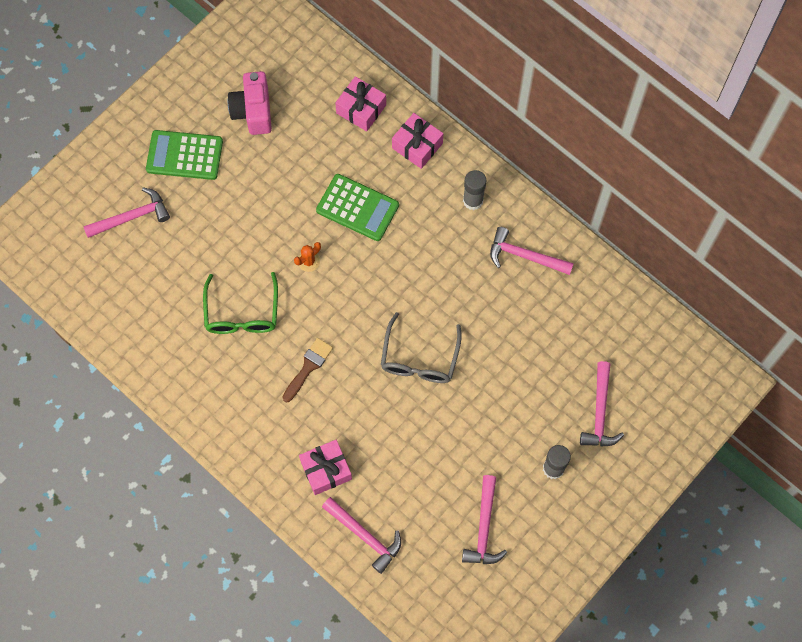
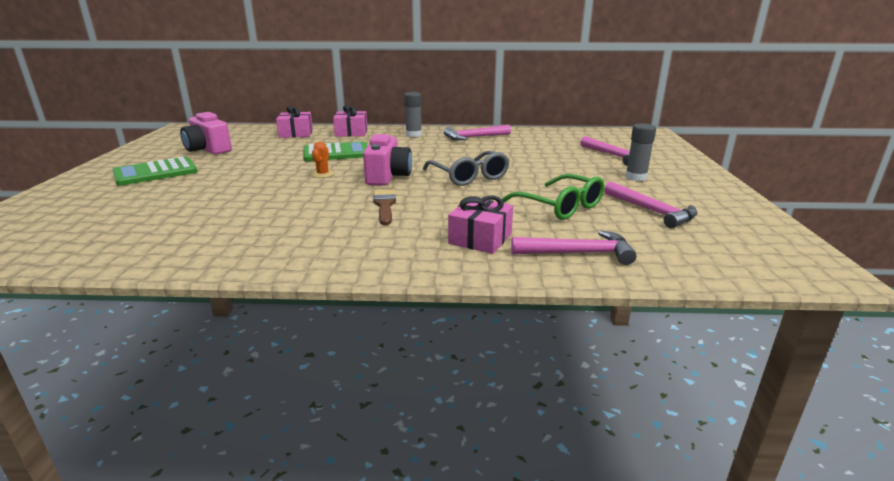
camera: 40 degrees left, 45 degrees down
pink hammer [83,187,170,238] -> none
green glasses [203,272,278,334] -> green glasses moved to [502,174,604,220]
none -> pink camera [363,134,412,186]

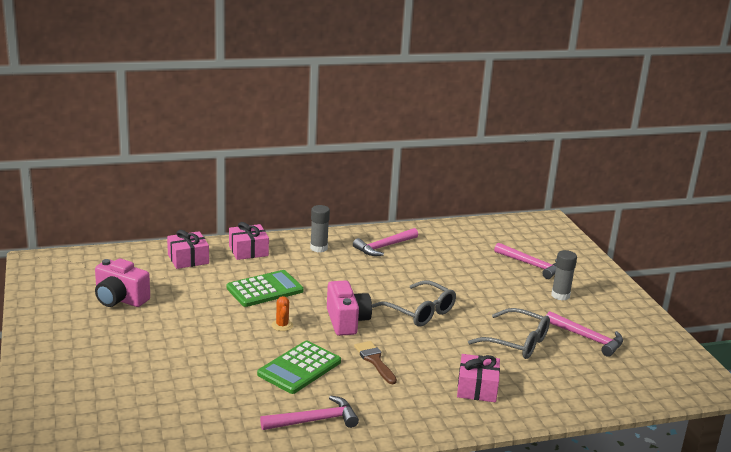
camera: 20 degrees left, 0 degrees up
green calculator [113,157,197,186] -> green calculator moved to [257,341,341,394]
green glasses [502,174,604,220] -> grey glasses [468,308,550,359]
pink hammer [511,230,637,265] -> pink hammer moved to [260,395,359,430]

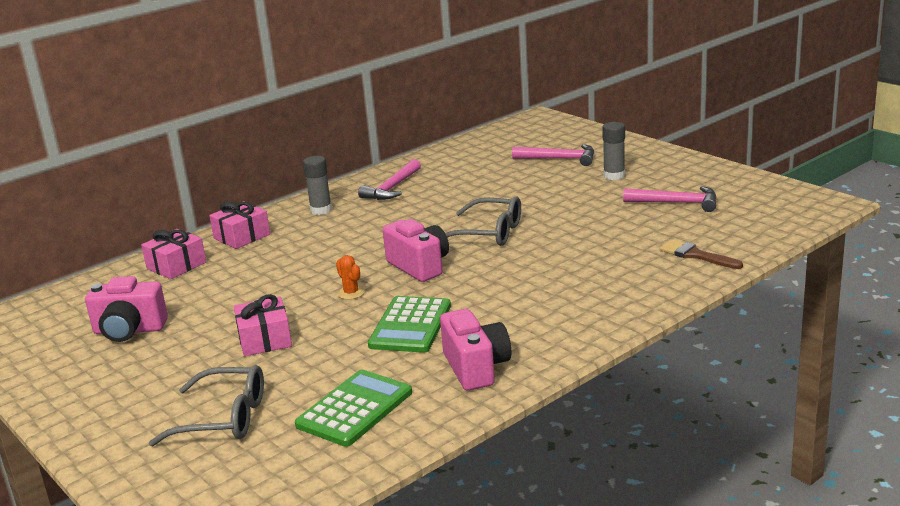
camera: 20 degrees left, 0 degrees up
green calculator [226,270,304,307] -> green calculator moved to [295,370,412,447]
pink hammer [260,395,359,430] -> pink camera [440,309,511,391]
brown brush [354,341,397,384] -> brown brush moved to [660,239,743,269]
pink gift [457,354,500,402] -> pink gift moved to [234,294,292,356]
grey glasses [468,308,550,359] -> grey glasses moved to [149,365,264,447]

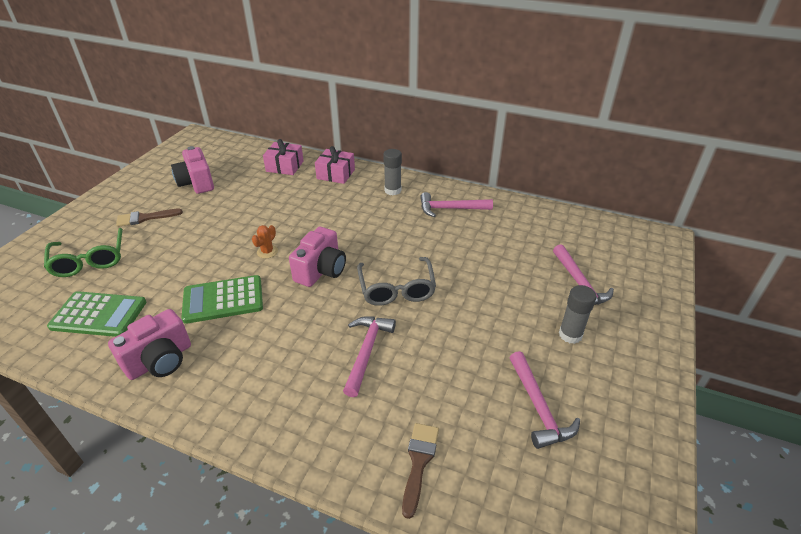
camera: 60 degrees right, 15 degrees up
grey glasses [149,365,264,447] -> green glasses [44,228,123,277]
pink gift [234,294,292,356] -> none
none -> brown brush [116,209,183,227]
none -> pink hammer [343,316,396,397]

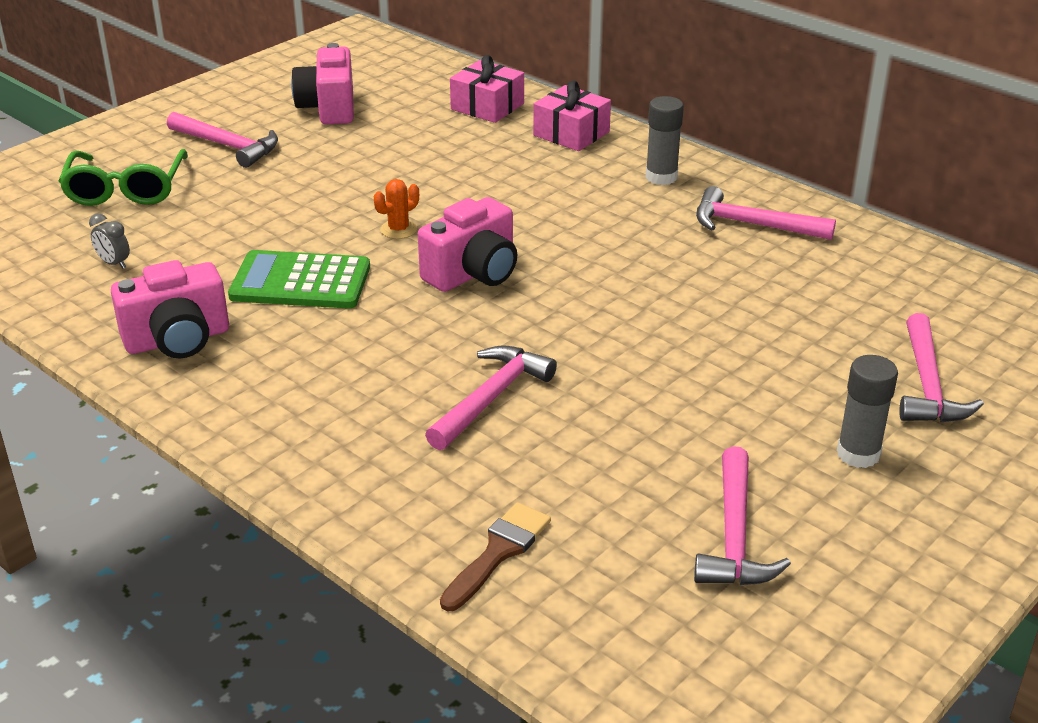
camera: 20 degrees right, 5 degrees down
green calculator [47,291,146,337] -> grey clock [89,213,130,269]
brown brush [116,209,183,227] -> pink hammer [167,112,278,168]
grey glasses [357,257,436,306] -> none

